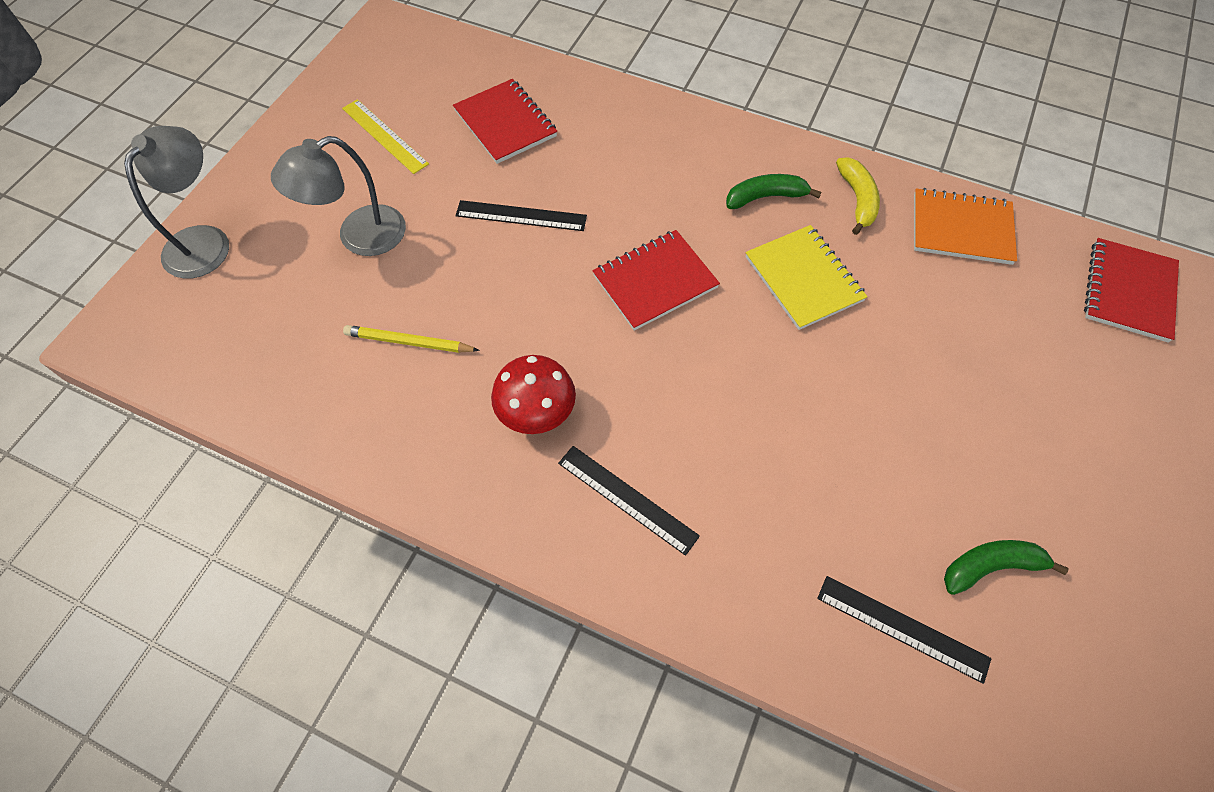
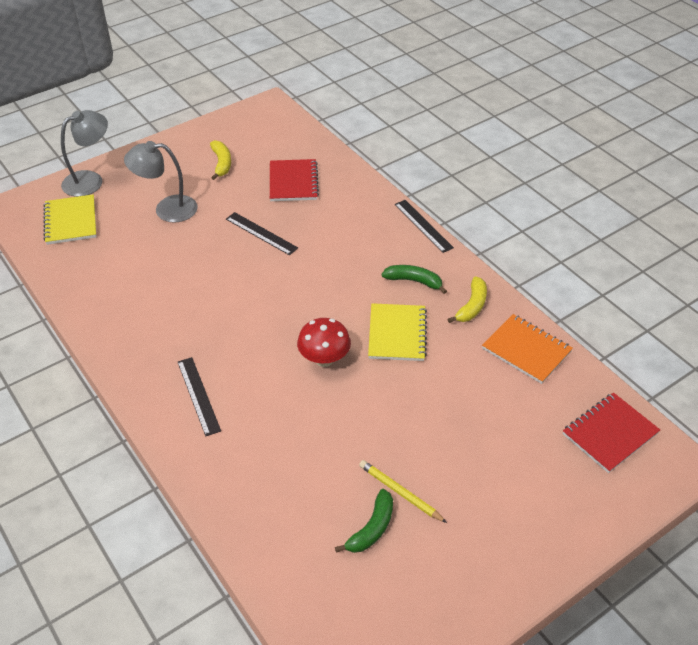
camera: 30 degrees right, 15 degrees down
yellow ruler [342,99,429,174] -> yellow banana [210,140,231,180]
yellow pencil [343,325,480,353] -> yellow pencil moved to [359,460,447,523]
red mushroom [491,355,576,434] -> red mushroom moved to [297,318,351,367]
red notebook [593,230,720,331] -> none
black ruler [817,576,991,684] -> black ruler moved to [395,200,454,253]
green banana [944,540,1069,595] -> green banana turned 105 degrees clockwise [335,489,393,553]
none -> yellow notebook [43,194,97,245]

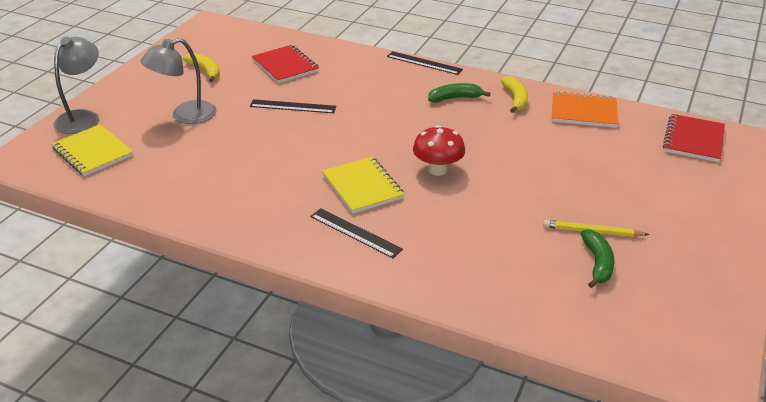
camera: 30 degrees left, 10 degrees down
yellow notebook [368,303,427,361] -> yellow notebook moved to [322,157,405,214]

